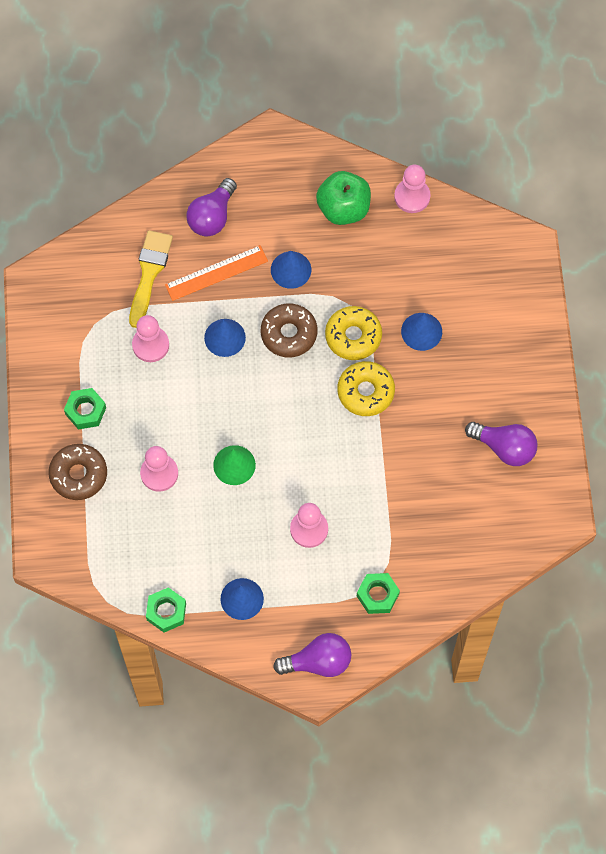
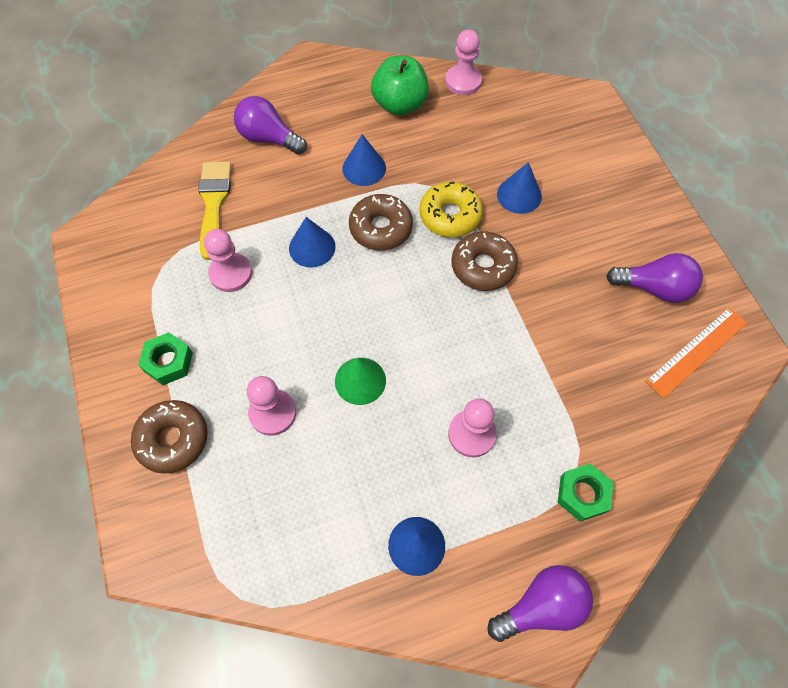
camera: 15 degrees left, 5 degrees down
green nut [146,587,186,632] -> none
orange ruler [165,245,268,301] -> orange ruler moved to [645,307,747,398]
purple light bulb [186,178,237,237] -> purple light bulb turned 105 degrees clockwise [234,96,307,155]
yellow donut [337,361,395,416] -> brown donut [451,232,518,291]

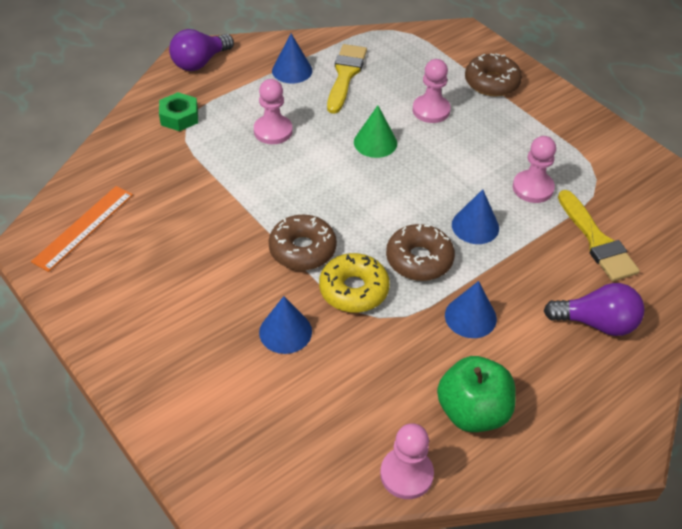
camera: 160 degrees right, 15 degrees down
green nut [138,332,193,385] -> none
purple light bulb [606,253,703,303] -> none
none -> yellow brush [327,44,367,114]

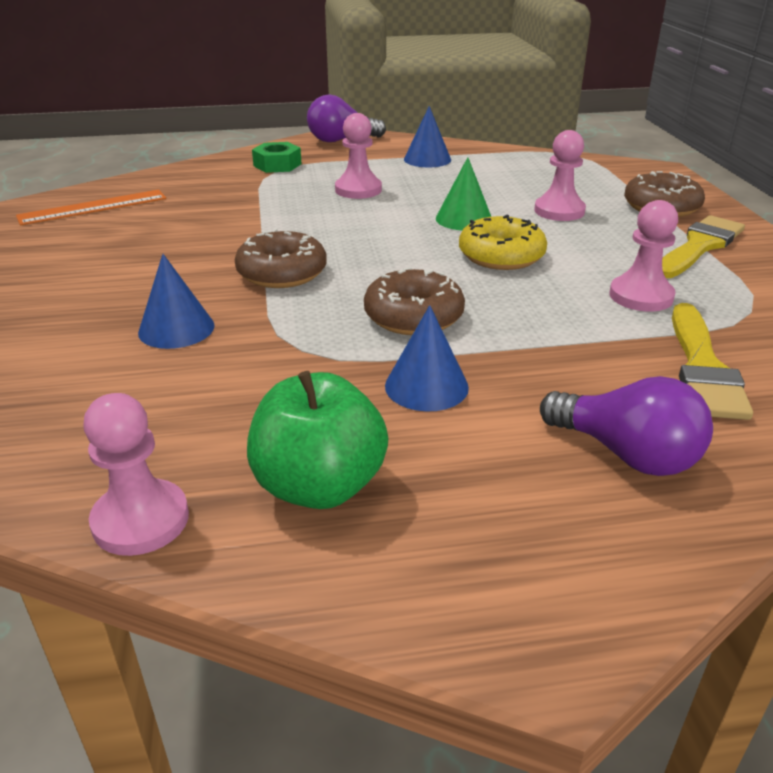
camera: 30 degrees right, 15 degrees down
yellow donut [319,253,390,313] -> yellow donut moved to [459,215,547,270]
yellow brush [327,44,367,114] -> yellow brush moved to [662,215,745,278]
blue cone [452,189,499,244] -> none

